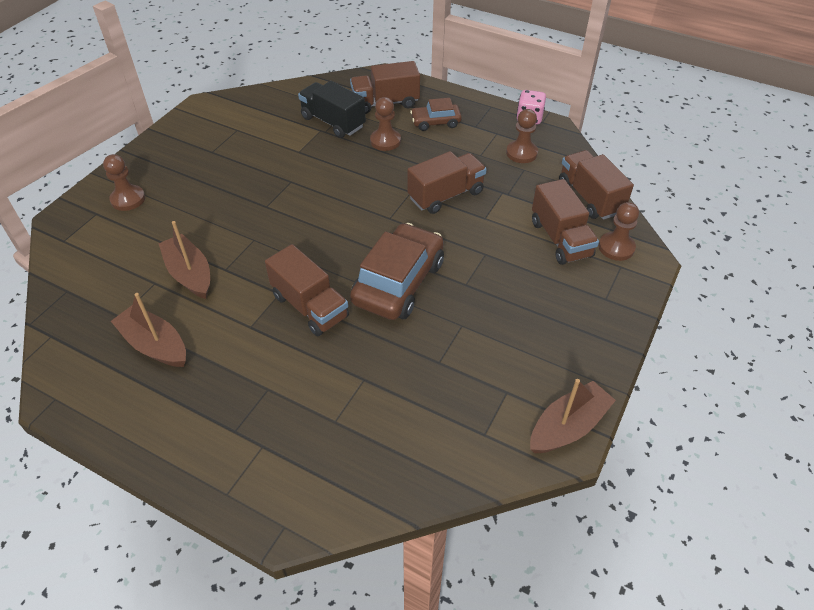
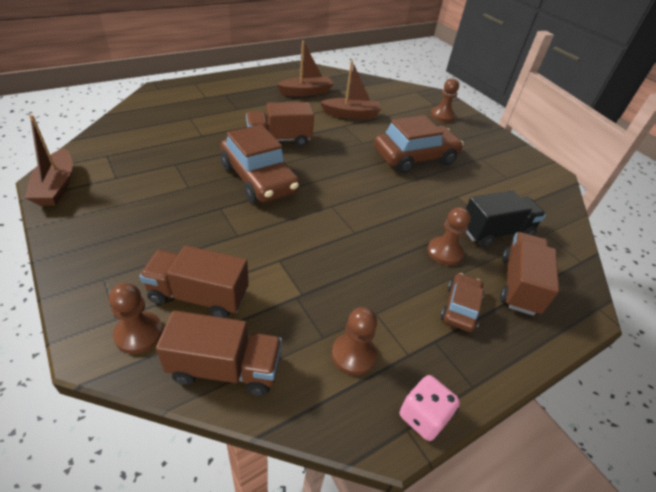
camera: 115 degrees right, 5 degrees down
brown truck [407,151,487,214] -> none
none -> brown car [374,115,463,173]

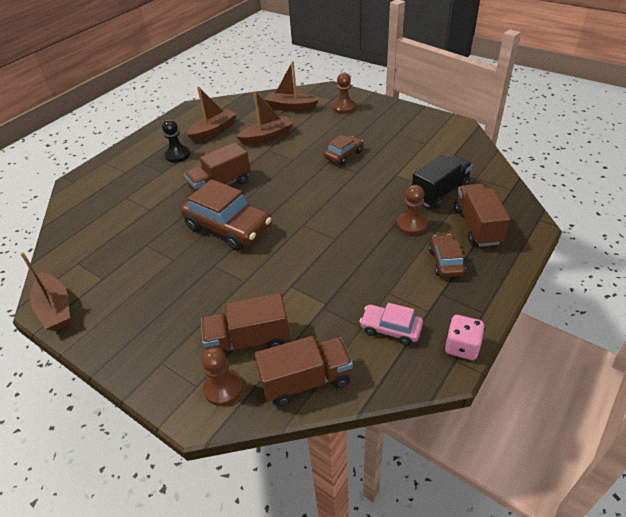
camera: 15 degrees left, 0 degrees up
brown pawn [332,307,377,375] -> pink car [360,303,423,345]
brown car [374,115,463,173] -> brown car [324,135,363,165], size x0.54
none -> black pawn [162,119,190,163]
none -> brown boat [265,61,319,111]

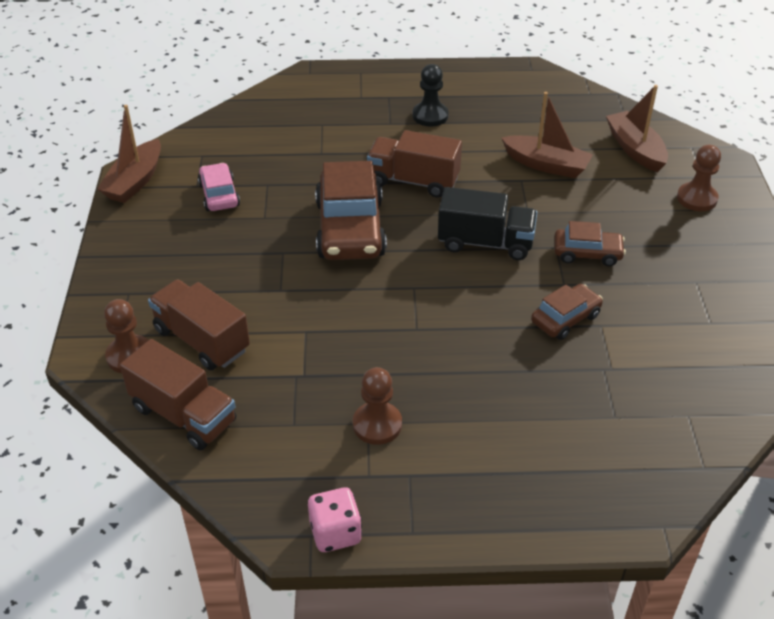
camera: 50 degrees right, 0 degrees up
brown boat [186,86,237,142] -> none
pink car [360,303,423,345] -> pink car moved to [198,163,240,211]
brown pawn [397,185,427,235] -> brown pawn moved to [353,367,402,445]
black truck [412,155,472,209] -> black truck moved to [438,187,537,260]
brown car [429,234,466,277] -> brown car moved to [531,284,603,340]
brown truck [454,184,510,247] -> none

